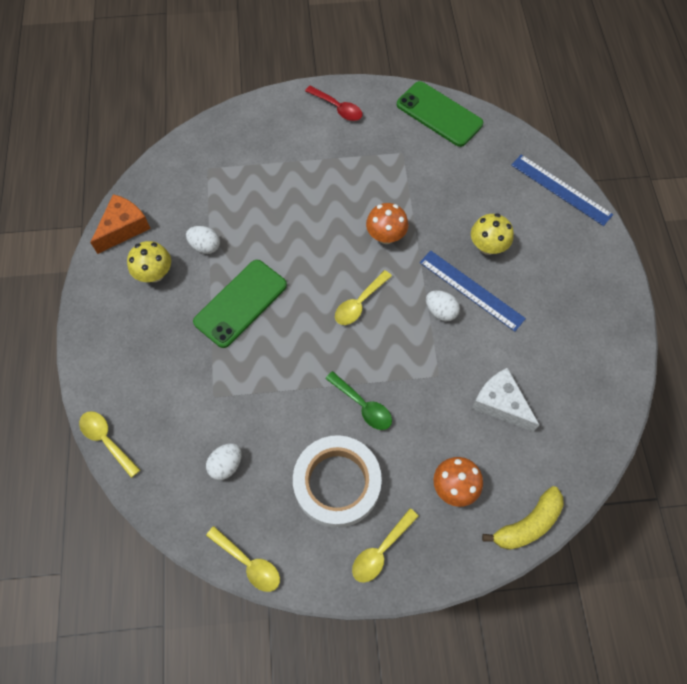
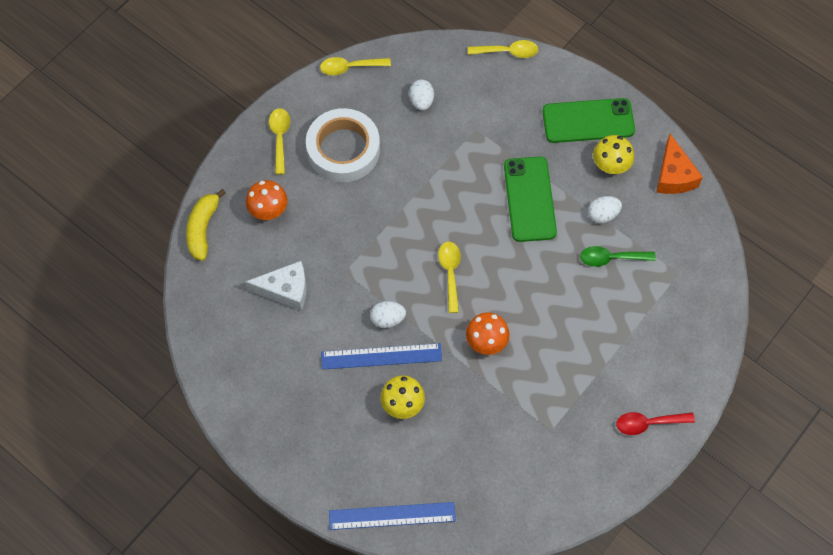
camera: 135 degrees right, 0 degrees up
green spoon [325,371,392,430] -> green spoon moved to [580,246,656,267]
green phone [397,81,483,147] -> green phone moved to [543,98,635,143]

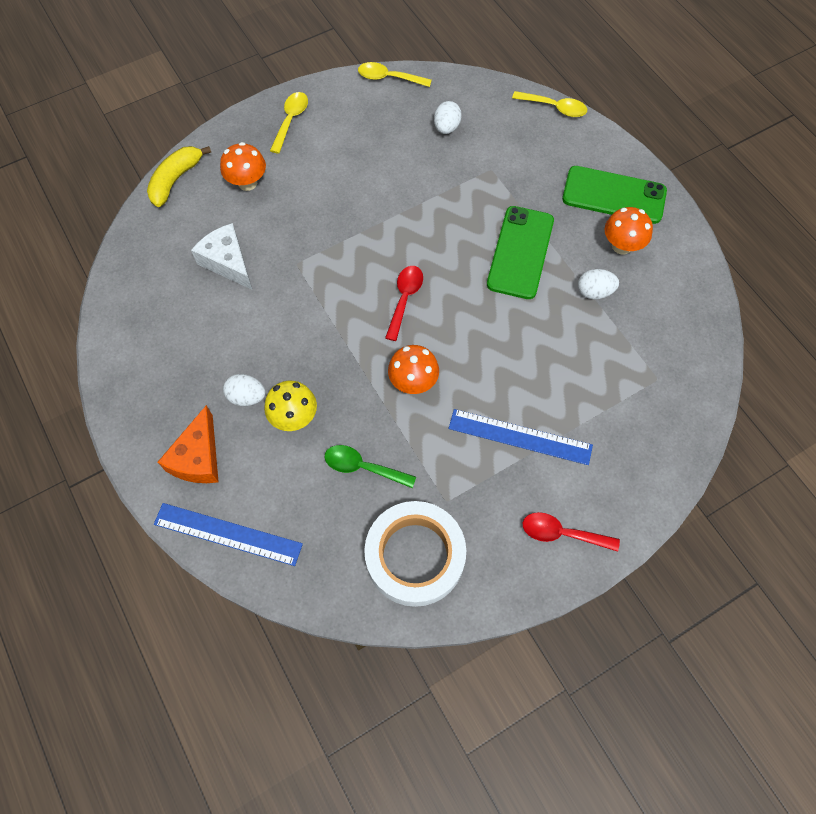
camera: 20 degrees right, 0 degrees up
white cheese [245,261,306,311] -> white cheese turned 150 degrees counterclockwise [191,223,252,290]
white tape [306,108,380,182] -> white tape moved to [364,501,466,607]
blue ruler [321,343,442,370] -> blue ruler moved to [449,409,593,465]
white egg [370,301,406,328] -> white egg moved to [223,374,266,406]
yellow spoon [438,242,461,313] -> red spoon [385,266,423,341]
green spoon [580,246,656,267] -> green spoon moved to [325,445,416,488]
yellow mushroom [593,135,634,174] -> orange mushroom [605,207,653,255]
orange cheese [656,134,703,194] -> orange cheese moved to [158,405,219,483]

